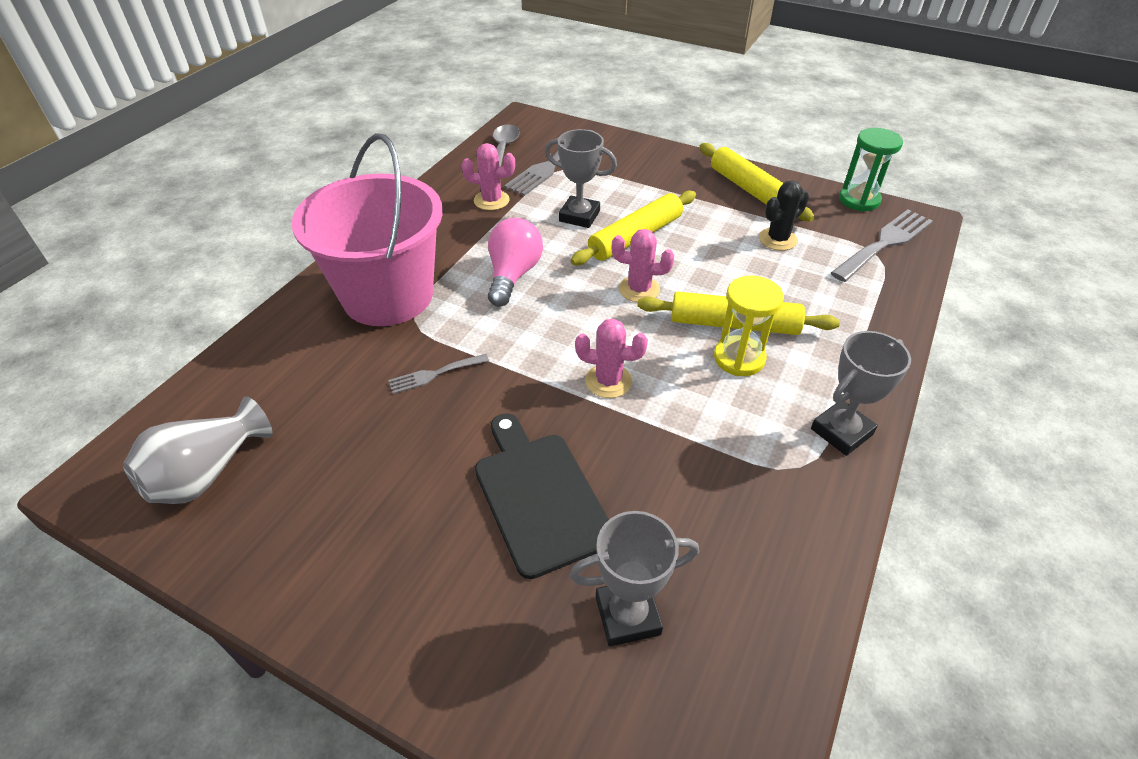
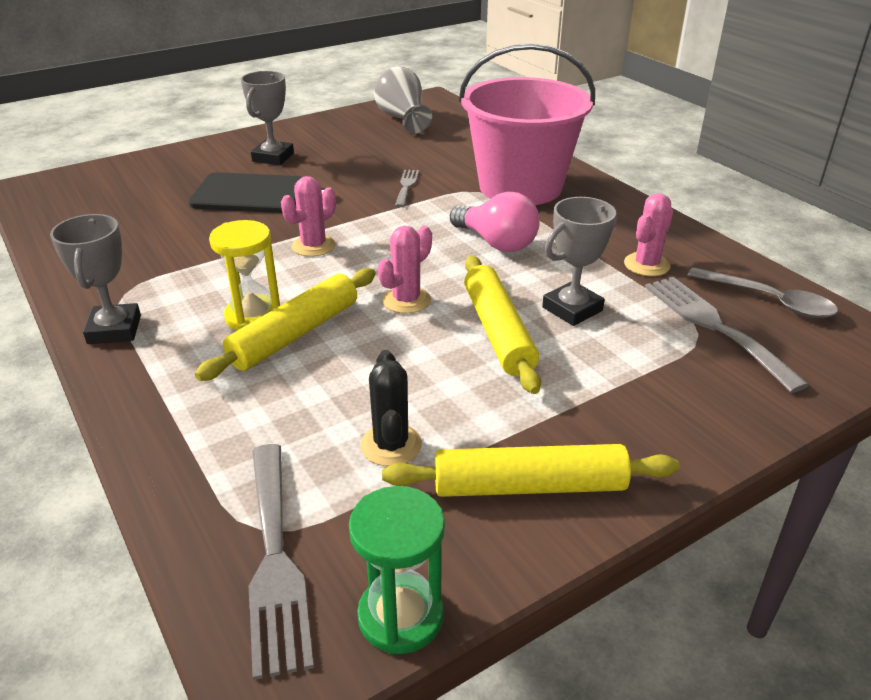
camera: 120 degrees right, 10 degrees down
grey trophy [569,511,699,646] -> grey trophy moved to [241,71,294,165]

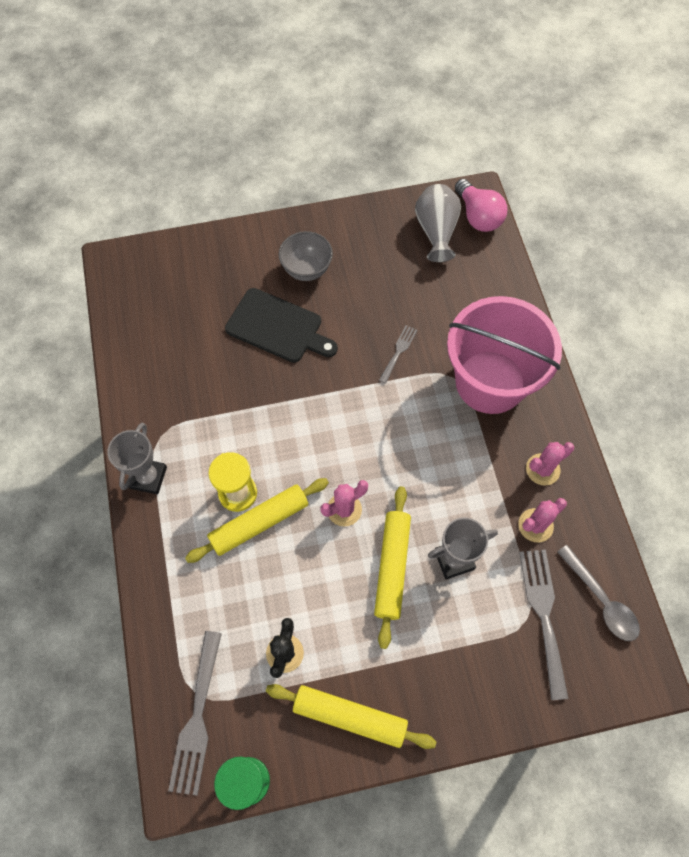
camera: 20 degrees right, 30 degrees up
grey trophy [241,71,294,165] -> grey bowl [279,231,333,281]
pink cactus [281,176,336,257] -> pink cactus moved to [526,442,574,486]
pink light bulb [450,192,540,252] -> pink light bulb moved to [455,179,507,232]

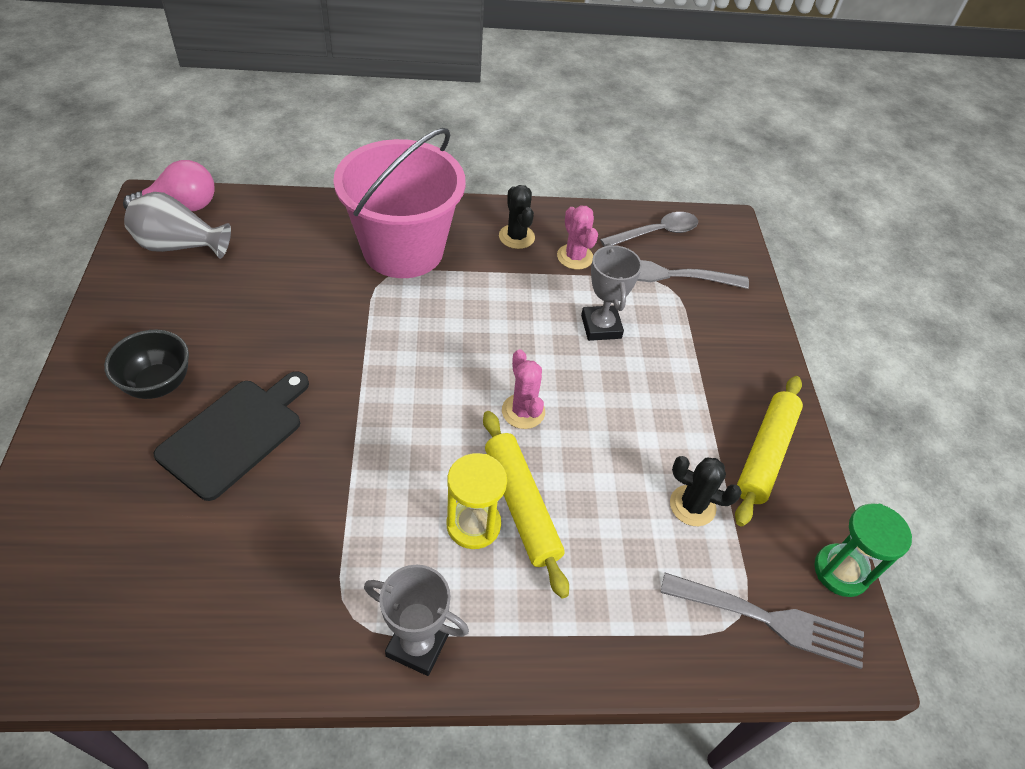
camera: 85 degrees left, 15 degrees down
grey bowl [279,231,333,281] -> black bowl [104,330,189,399]
yellow rolling pin [374,486,411,649] -> none
grey fork [379,325,417,384] -> none
pink cactus [526,442,574,486] -> black cactus [499,185,535,249]

